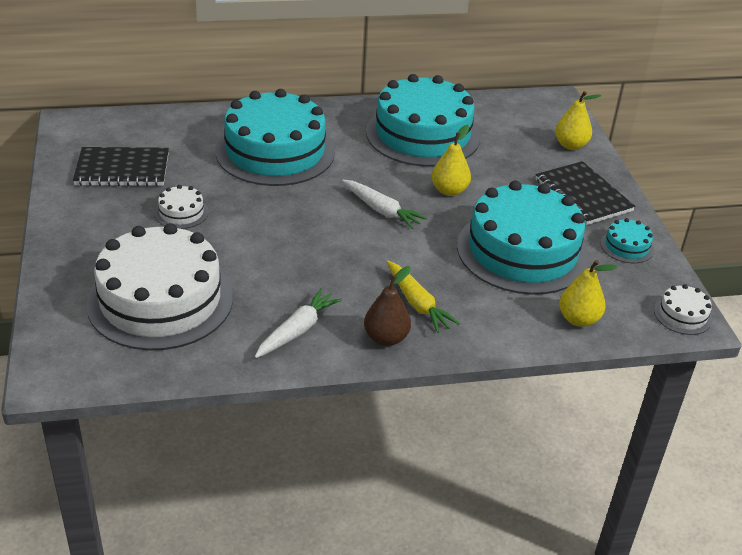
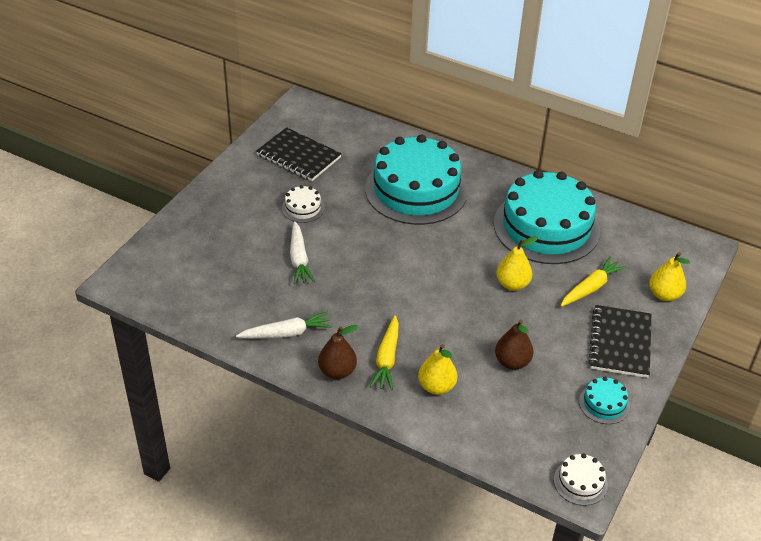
camera: 40 degrees right, 5 degrees up
white cake [86,223,233,351] -> none
white carrot [342,180,428,229] -> white carrot moved to [290,221,315,285]
turquoise cake [457,181,590,295] -> brown pear [495,319,534,370]
yellow pear [559,260,618,327] -> yellow pear moved to [418,344,457,395]
none -> yellow carrot [560,257,626,307]

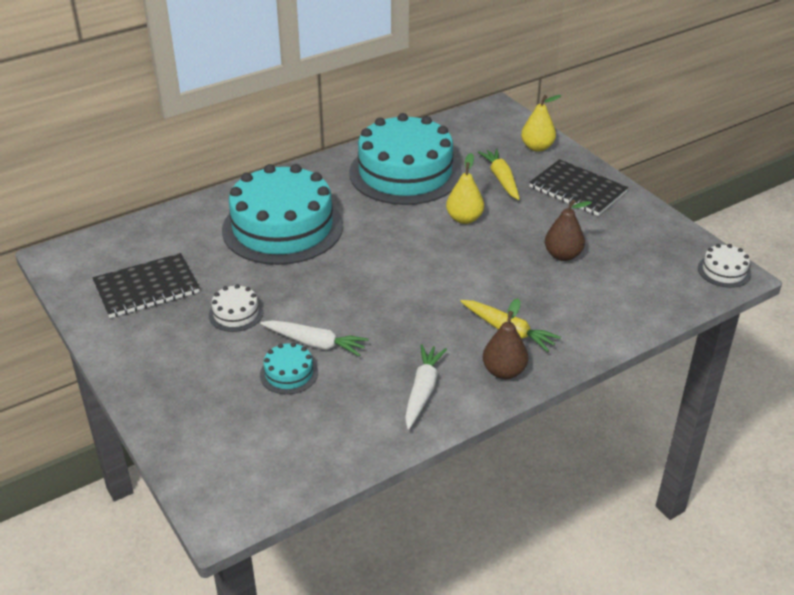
camera: 60 degrees left, 5 degrees down
yellow pear [418,344,457,395] -> none
turquoise cake [579,377,630,424] -> turquoise cake moved to [260,342,318,395]

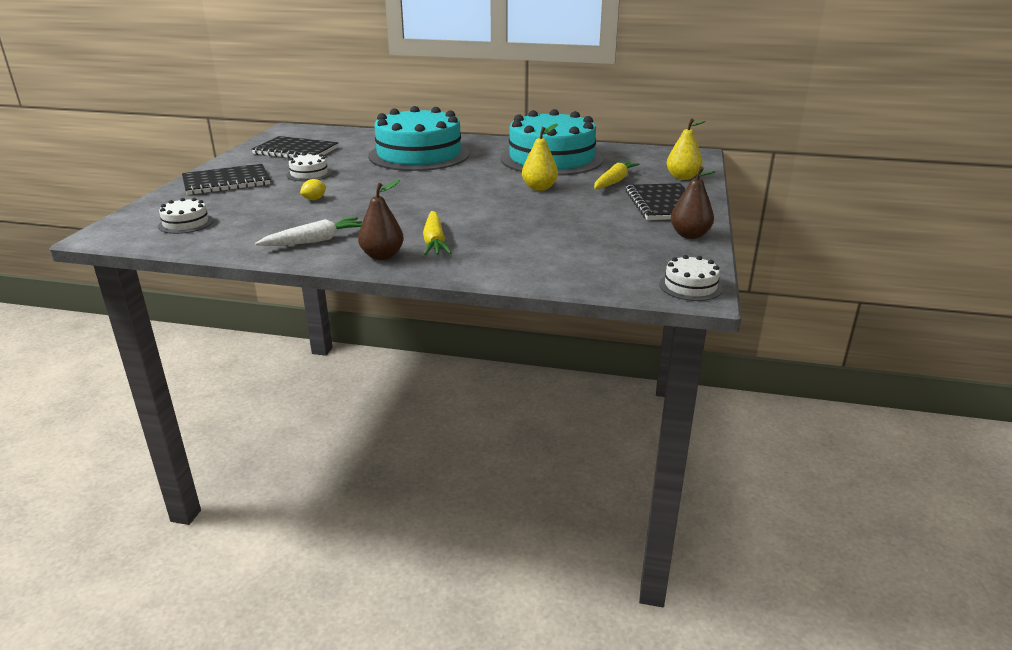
camera: 45 degrees right, 10 degrees down
white carrot [260,320,369,357] -> yellow lemon [300,179,326,200]
turquoise cake [260,342,318,395] -> none
brown pear [545,199,592,261] -> brown pear moved to [671,166,716,239]
none -> white cake [158,198,213,234]
none -> black notebook [182,164,270,195]

